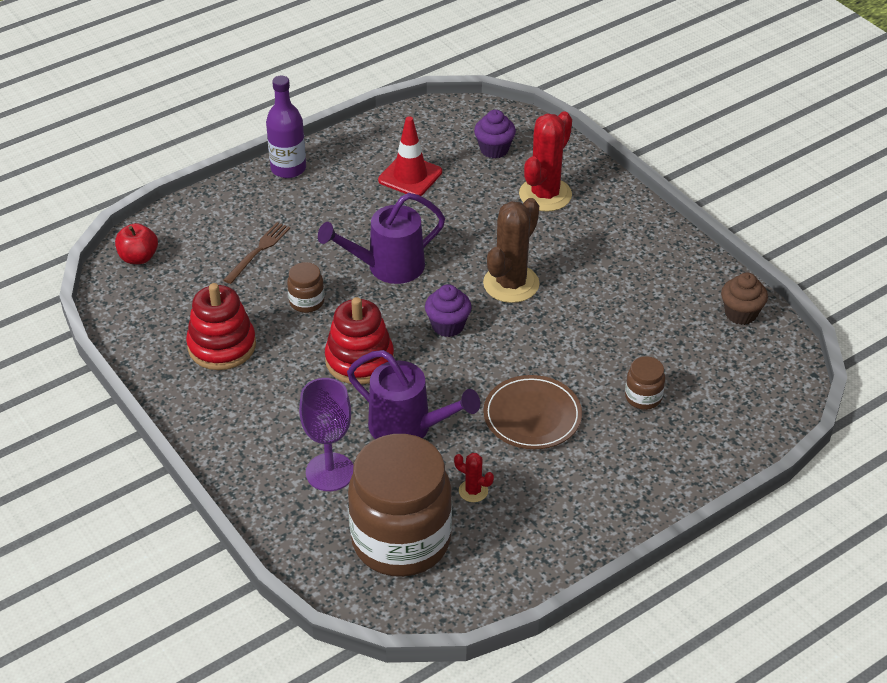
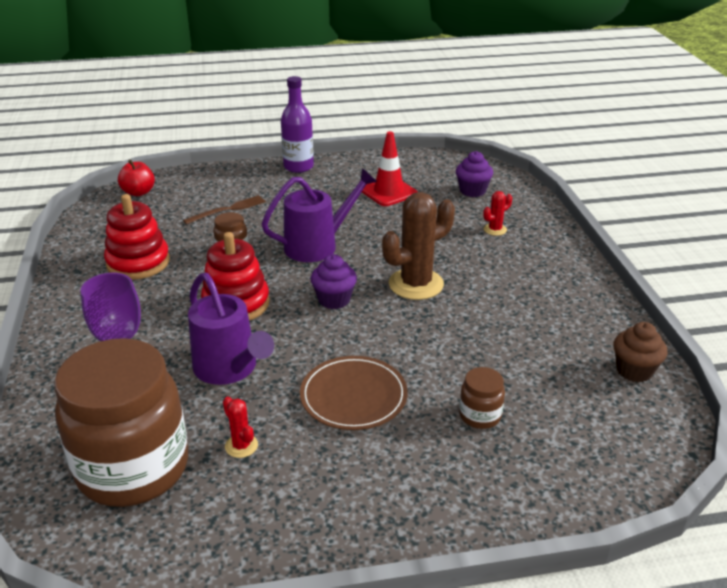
camera: 25 degrees right, 10 degrees down
purple watering can [318,193,445,284] -> purple watering can turned 150 degrees clockwise [262,168,377,262]
red cactus [519,111,572,212] -> red cactus [483,191,512,236], size x0.47

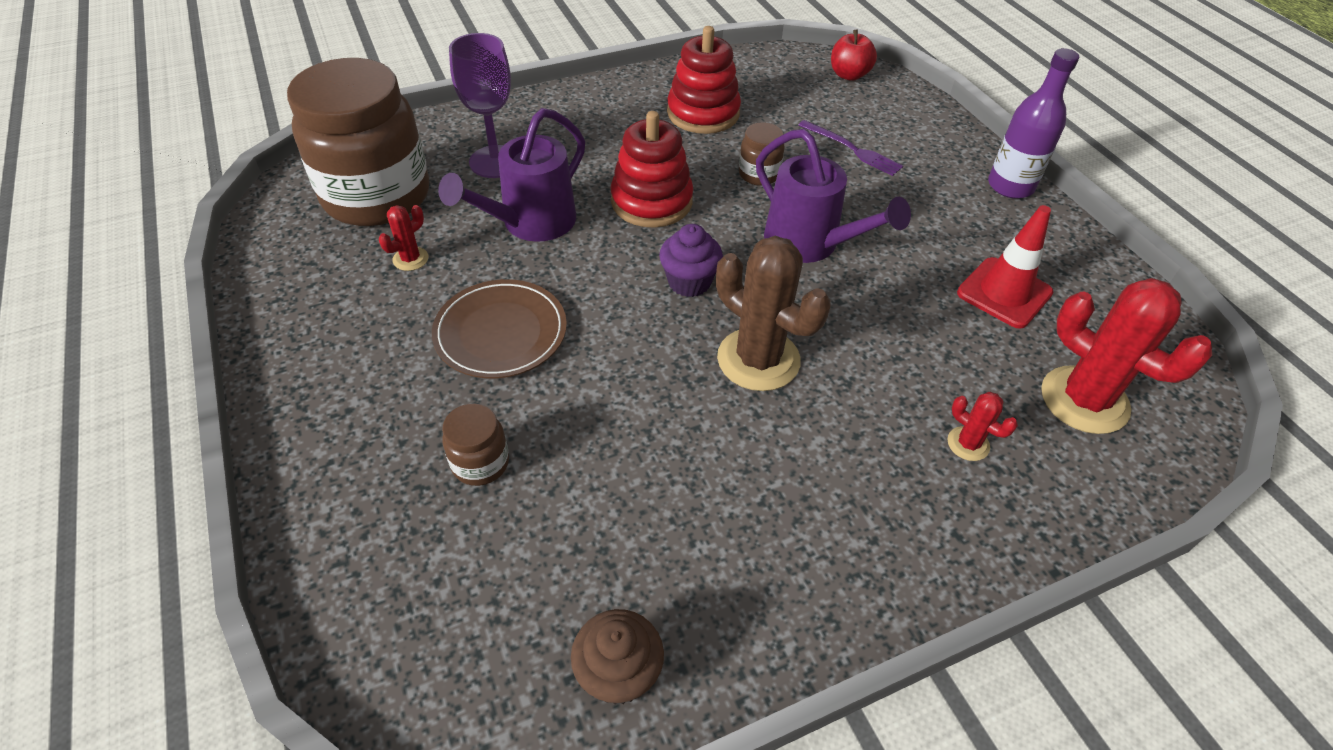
camera: 75 degrees right, 15 degrees up
brown fork [183,195,266,224] -> purple fork [798,120,903,176]
purple cupcake [456,151,493,197] -> red cactus [1041,278,1212,434]

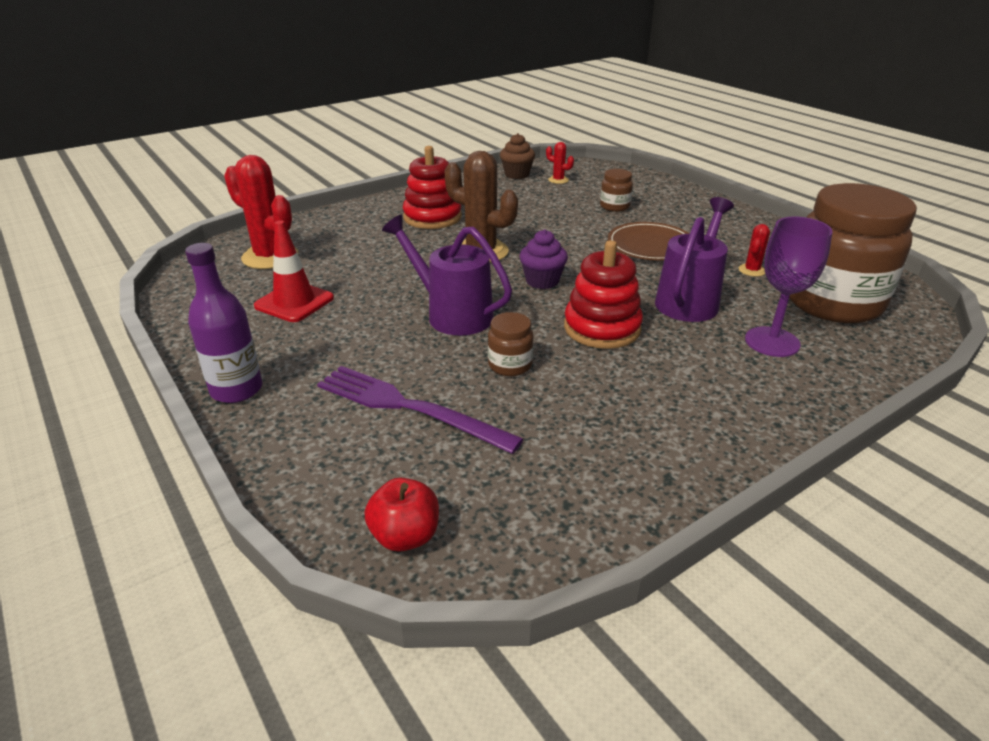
camera: 170 degrees right, 15 degrees down
red stacking toy [667,26,741,134] -> red stacking toy moved to [403,146,462,229]
purple fork [798,120,903,176] -> purple fork [317,366,524,454], size x1.65
red cactus [947,392,1018,461] -> red cactus moved to [546,142,574,184]

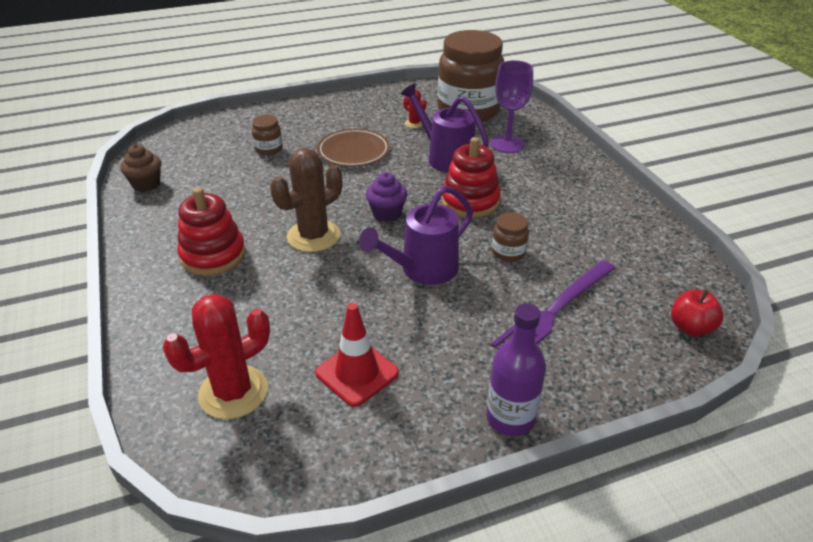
camera: 75 degrees left, 5 degrees up
red cactus [546,142,574,184] -> none

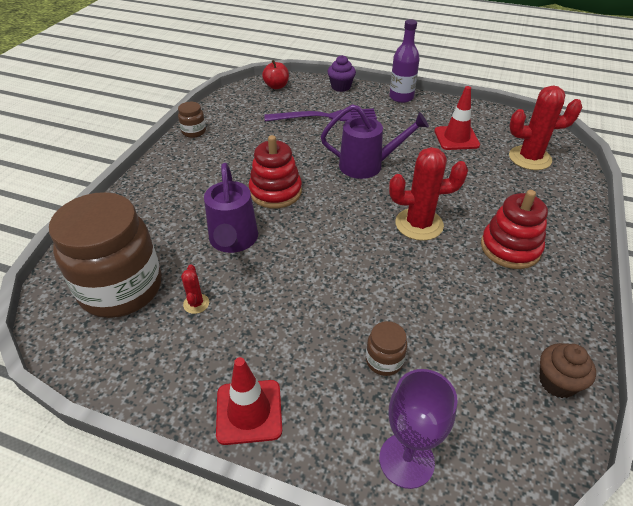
camera: 140 degrees left, 5 degrees up
brown cactus [270,148,342,252] -> red cactus [389,147,468,241]
brown plate [317,129,390,167] -> none
purple cupcake [366,172,407,222] -> purple cupcake moved to [327,55,356,92]
purple goblet [490,60,533,153] -> purple goblet moved to [379,369,458,489]
brown jar [492,212,529,262] -> brown jar moved to [178,102,206,138]
none -> red traffic cone [216,357,282,445]

